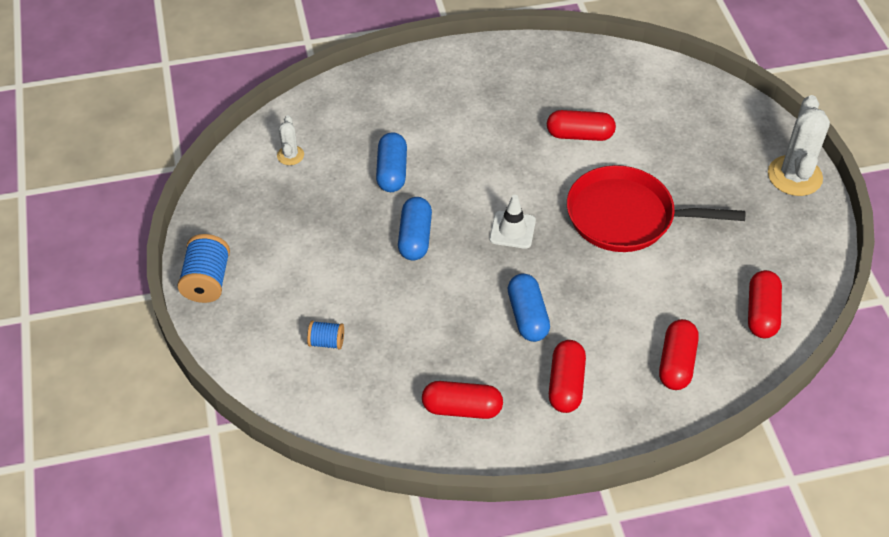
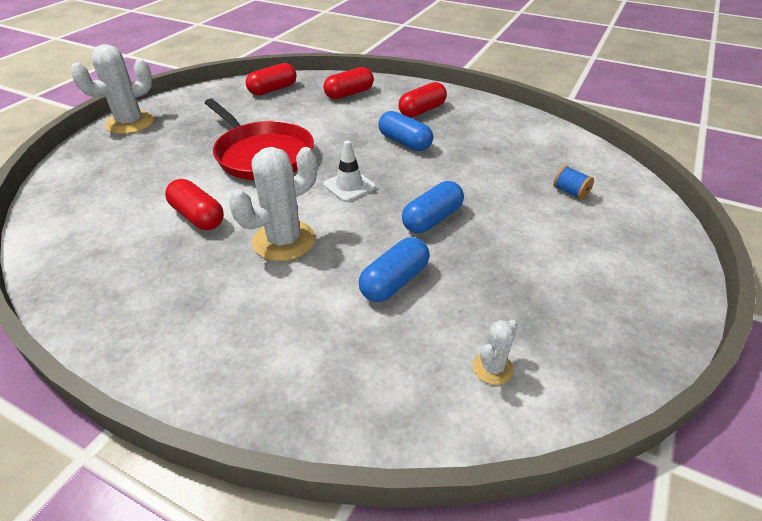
camera: 140 degrees left, 10 degrees down
blue spool [177,234,230,303] -> none
red capsule [422,381,503,419] -> none
blue capsule [508,273,550,342] -> blue capsule turned 75 degrees counterclockwise [378,111,433,151]
none -> white cactus [229,147,317,261]

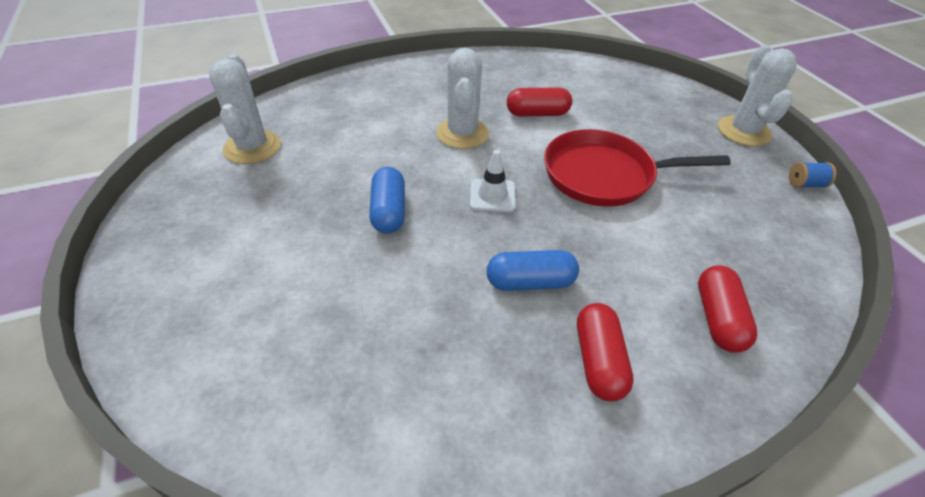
camera: 130 degrees right, 5 degrees up
red capsule [246,63,297,95] -> none
blue capsule [359,237,430,302] -> none
white cactus [473,320,518,385] -> white cactus [209,54,281,164], size x1.97
blue spool [553,165,594,200] -> blue spool moved to [789,162,836,188]

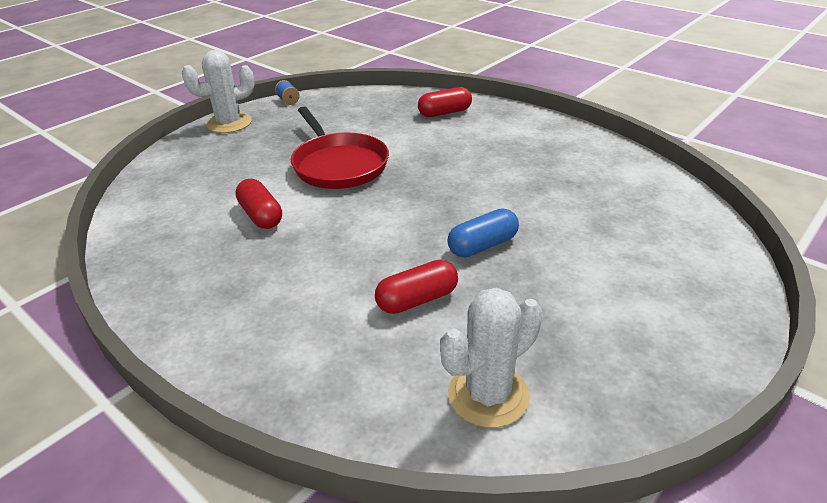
camera: 115 degrees left, 10 degrees down
white cactus [436,48,489,149] -> none
white traffic cone [470,150,516,212] -> none
blue capsule [487,250,579,291] -> none
red capsule [577,303,634,401] -> red capsule moved to [375,260,458,314]

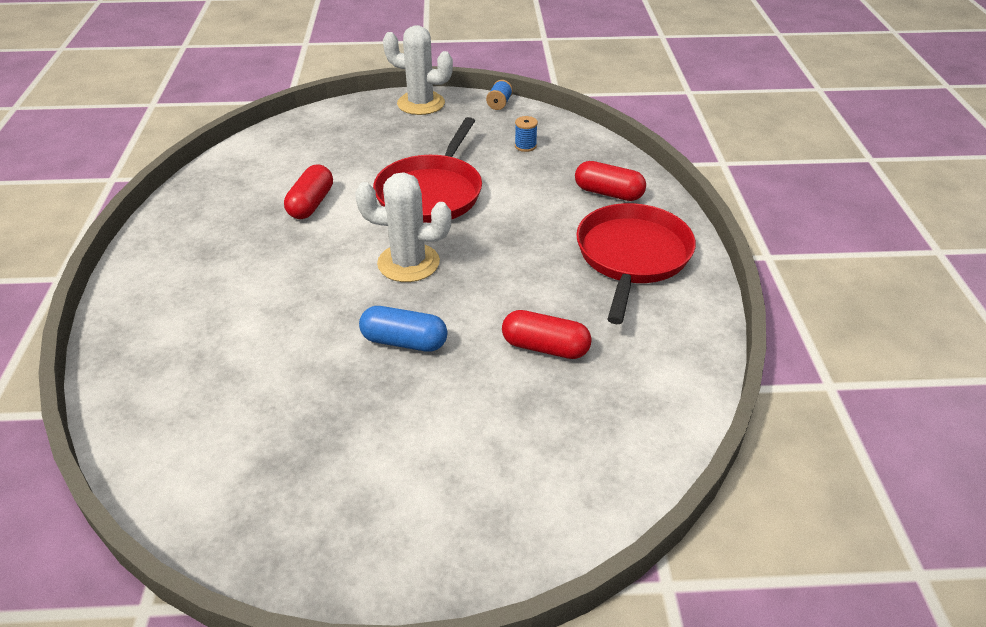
camera: 45 degrees right, 5 degrees up
red capsule [375,260,458,314] -> red capsule moved to [502,310,592,359]
white cactus [440,288,543,428] -> white cactus moved to [355,173,451,282]
none -> blue spool [515,116,538,152]
none -> red pan [576,203,696,324]

